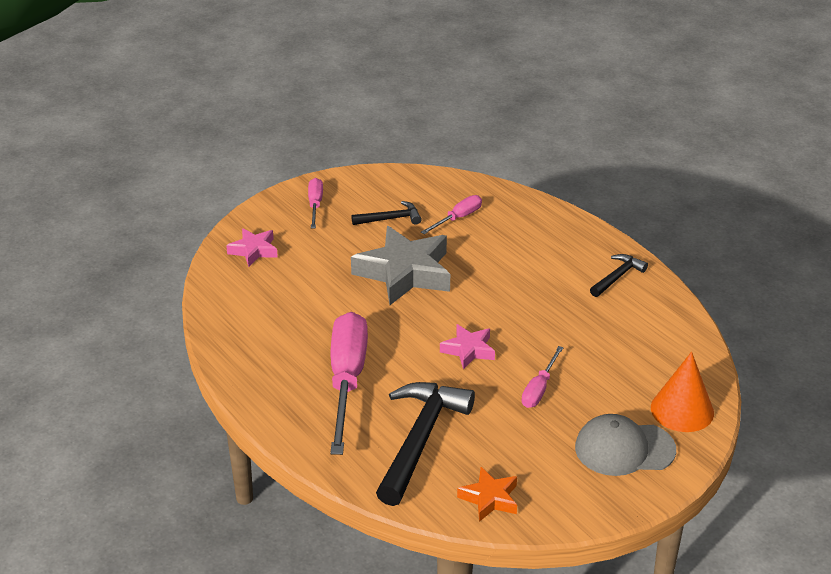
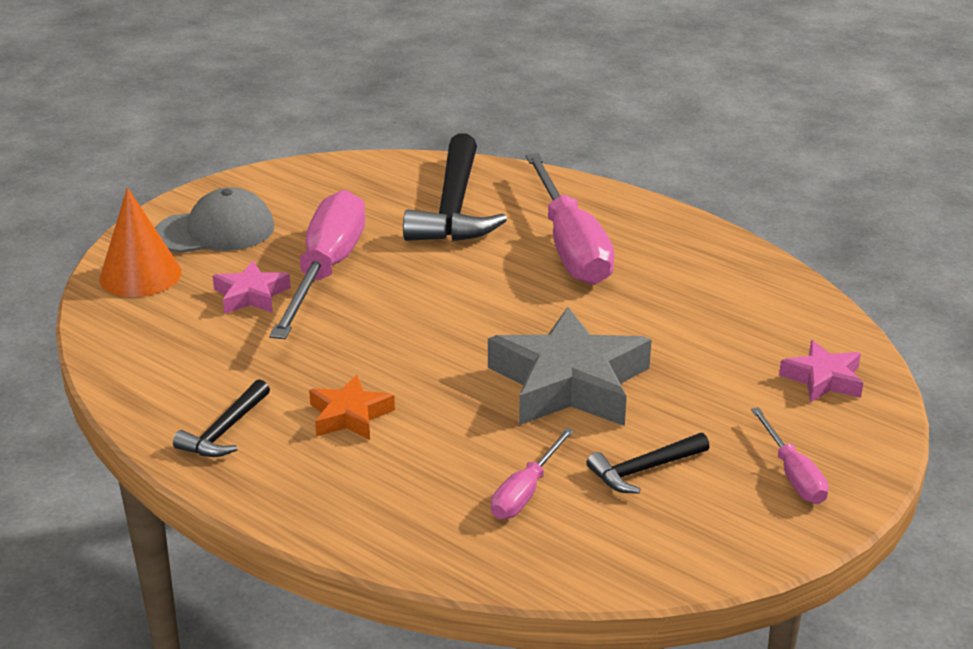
camera: 165 degrees right, 5 degrees down
pink star [440,324,495,369] -> pink star moved to [213,261,291,314]
orange star [457,467,517,522] -> orange star moved to [309,375,395,440]
pink screwdriver [522,346,564,408] -> pink screwdriver [269,190,366,339], size x2.08

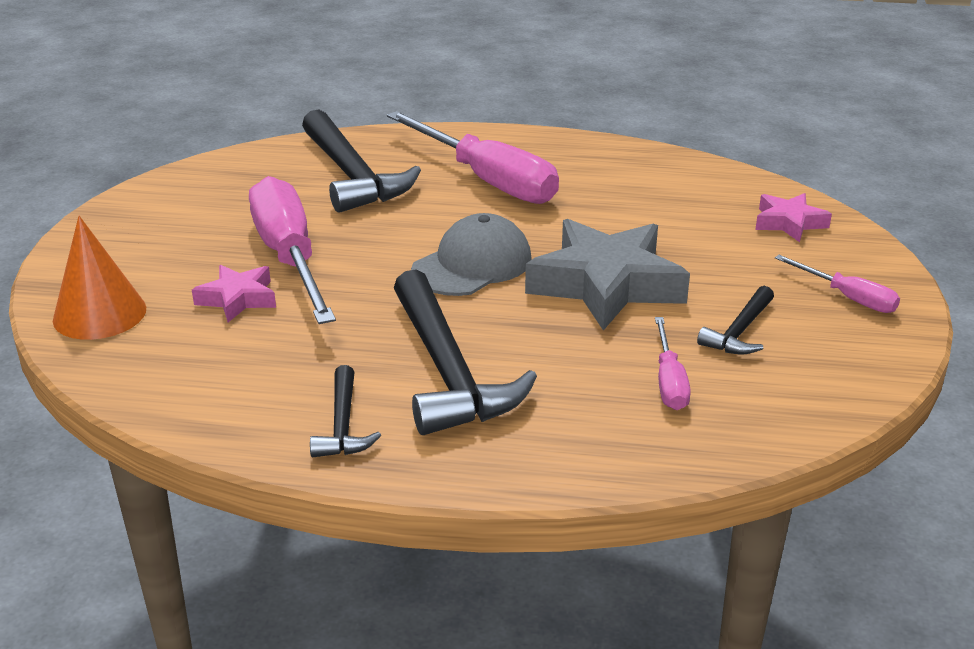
camera: 30 degrees left, 0 degrees up
grey cap [155,187,274,253] -> grey cap moved to [411,213,532,296]
orange star [309,375,395,440] -> black hammer [394,270,537,435]

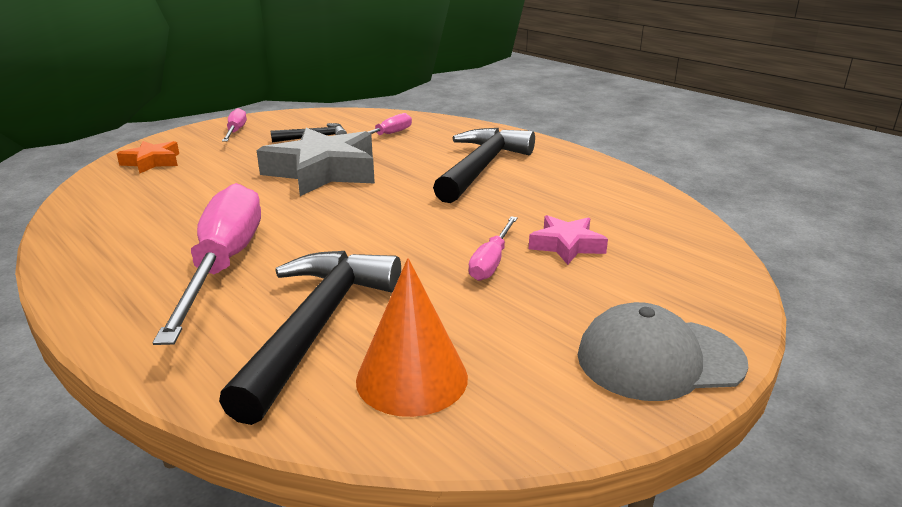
camera: 140 degrees left, 5 degrees down
orange cone [53,216,146,340] -> orange cone moved to [356,258,468,417]
pink screwdriver [249,176,336,324] -> pink screwdriver [468,216,518,281], size x0.48
black hammer [310,365,381,458] -> none
grey cap [411,213,532,296] -> grey cap moved to [578,302,749,401]
pink star [755,193,832,242] -> orange star [116,141,179,174]

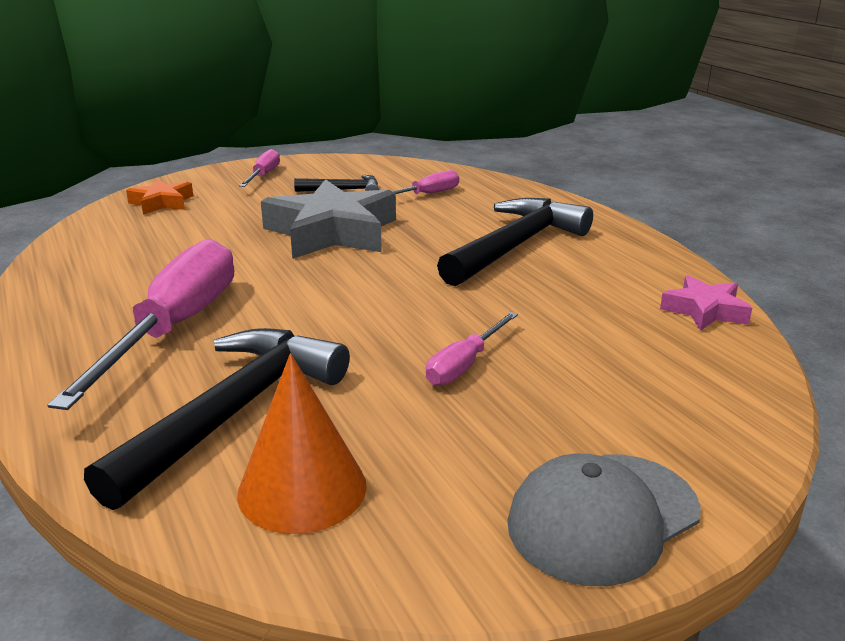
camera: 15 degrees right, 0 degrees up
pink star [529,215,608,265] -> pink star moved to [660,275,752,331]
grey cap [578,302,749,401] -> grey cap turned 45 degrees counterclockwise [507,454,701,586]

